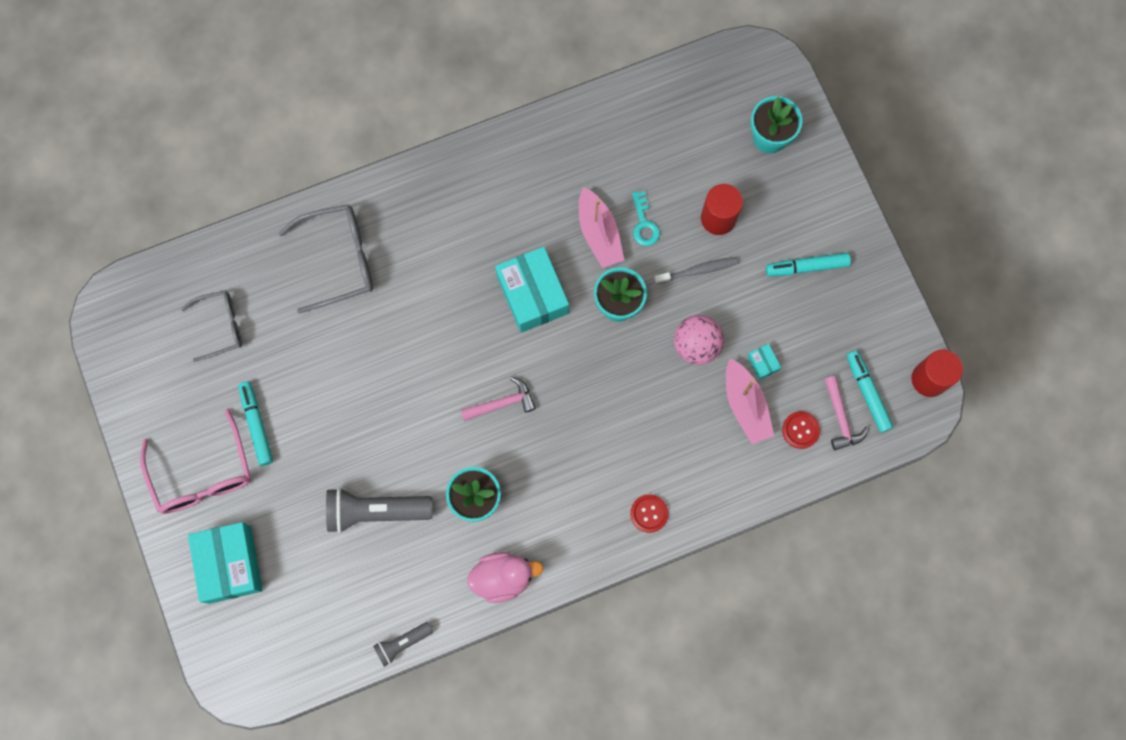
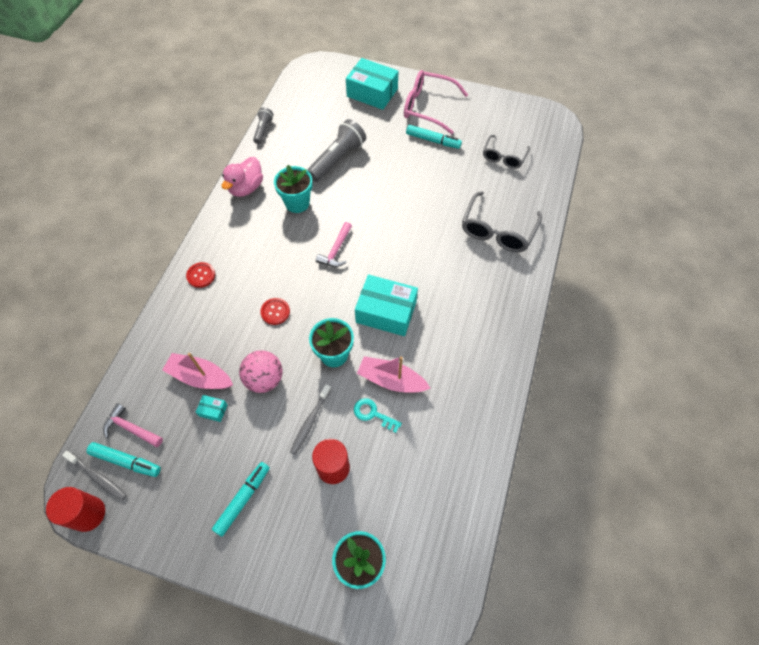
camera: 130 degrees right, 15 degrees down
red button [782,411,820,449] -> red button moved to [260,298,290,325]
none -> grey toothbrush [62,451,127,501]

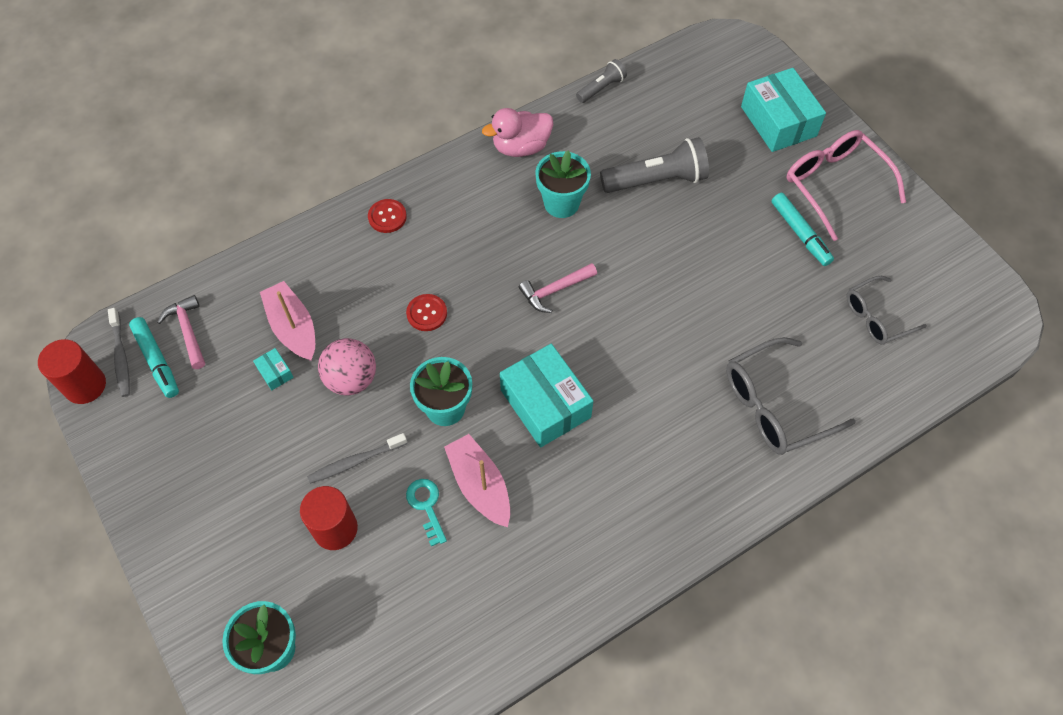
camera: 40 degrees right, 0 degrees up
turquoise marker [212,462,270,537] -> none

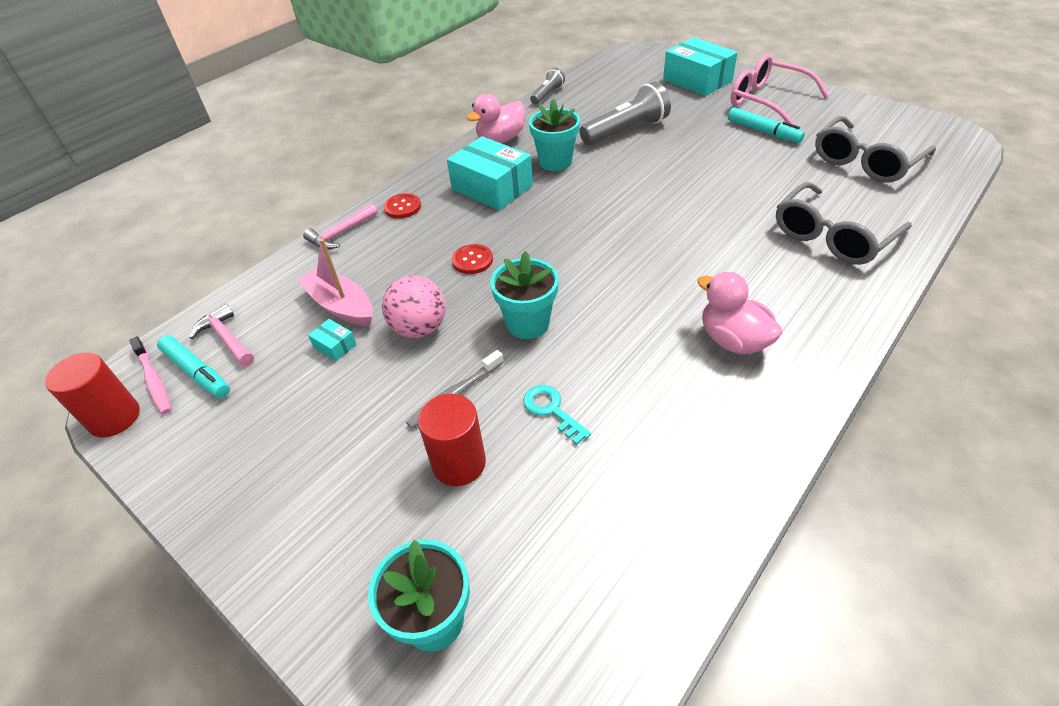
camera: 15 degrees left, 15 degrees down
grey toothbrush [108,308,130,397] -> pink toothbrush [129,336,171,414]
pink boat [444,434,510,527] -> none
turquoise box [500,344,593,447] -> turquoise box moved to [447,136,533,210]
pink hammer [519,263,597,313] -> pink hammer moved to [303,203,377,250]
grey glasses [847,276,927,345] -> grey glasses [815,116,936,183], size x1.55
none -> pink duck [698,272,783,354]

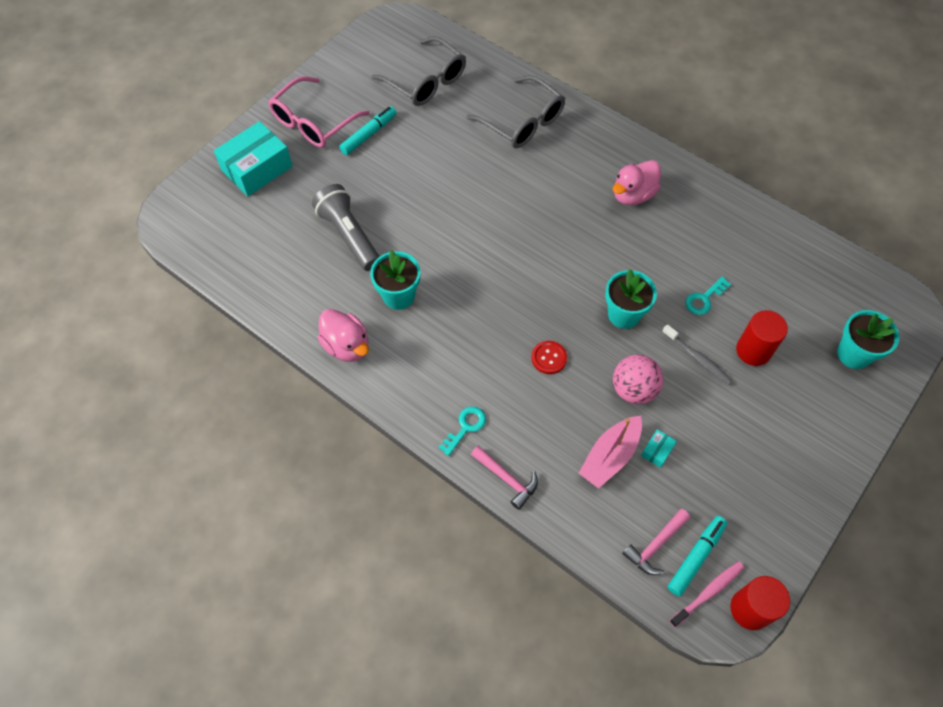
camera: 95 degrees left, 15 degrees up
red button [383,193,421,219] -> turquoise key [438,407,486,456]
turquoise box [447,136,533,210] -> none
grey flashlight [530,68,565,105] -> none

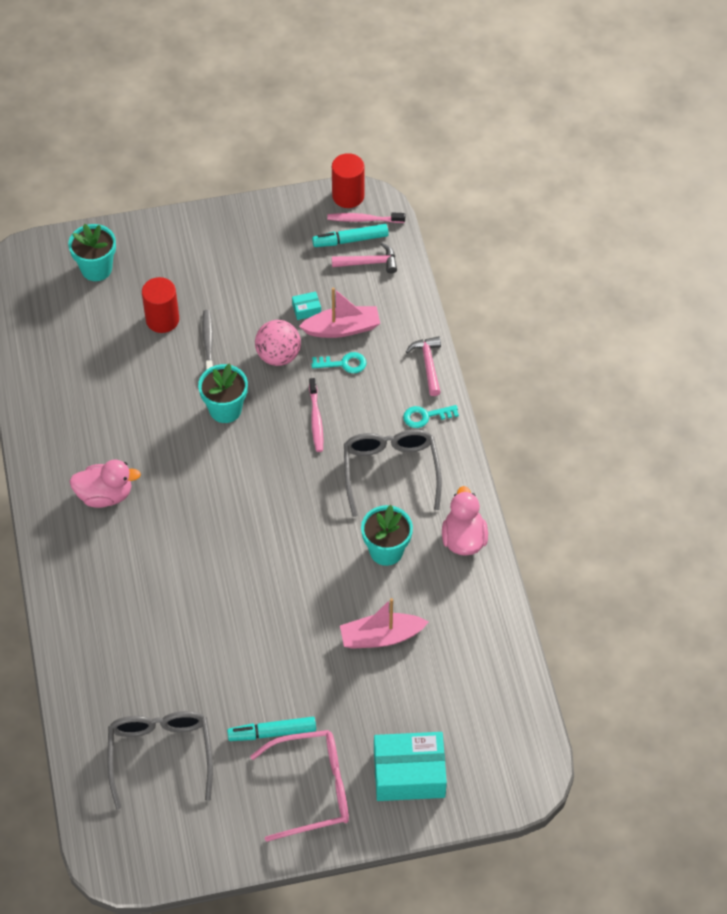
camera: 140 degrees left, 5 degrees down
grey flashlight [312,184,380,271] -> pink boat [340,598,428,649]
grey glasses [467,75,565,148] -> grey glasses moved to [344,429,442,517]
red button [531,341,567,374] -> pink toothbrush [309,378,323,452]
turquoise key [685,277,731,315] -> turquoise key moved to [311,352,367,373]

